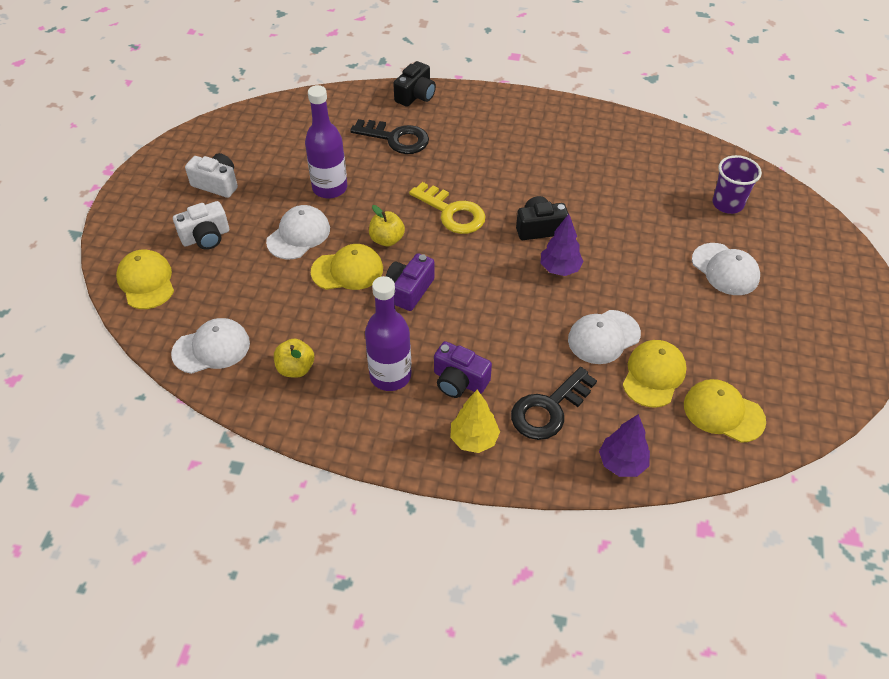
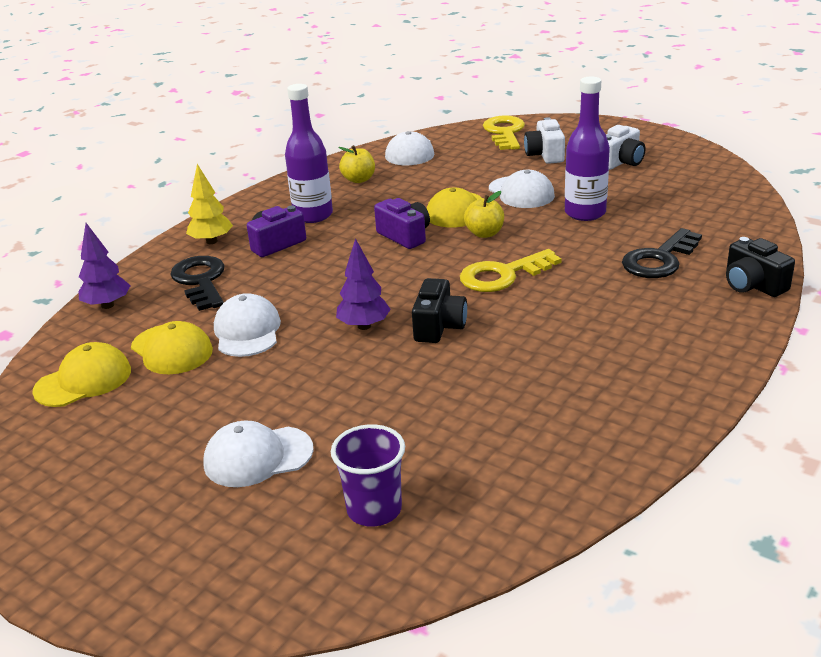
camera: 115 degrees right, 20 degrees down
yellow cap [116,249,174,309] -> yellow key [483,115,525,150]

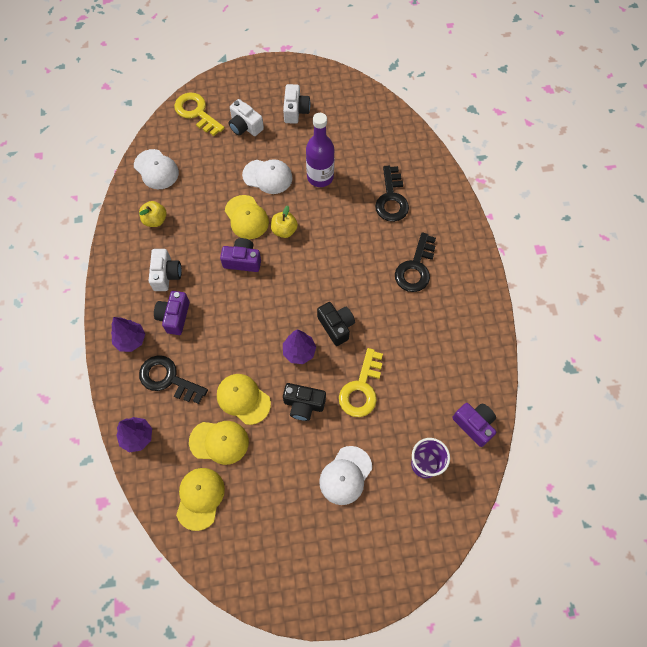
camera: 45 degrees left, 35 degrees up
yellow tree [186,164,233,244] -> purple tree [111,317,145,352]
white cap [214,293,281,357] -> yellow cap [217,374,271,425]
purple bottle [285,84,333,223] -> white camera [149,249,182,291]
yellow key [460,249,562,292] -> yellow key moved to [339,348,383,417]
black camera [726,237,795,297] -> black camera moved to [283,383,326,421]
none -> black key [395,232,436,292]
none -> purple camera [452,403,496,447]

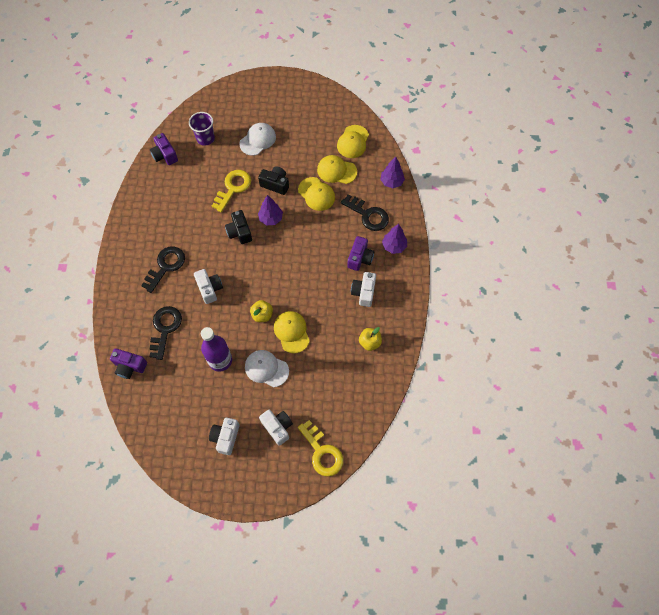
camera: 170 degrees left, 0 degrees up
white cap [134,149,179,189] -> none
purple camera [220,238,261,272] -> purple camera moved to [110,348,147,379]
none -> white camera [194,269,223,304]

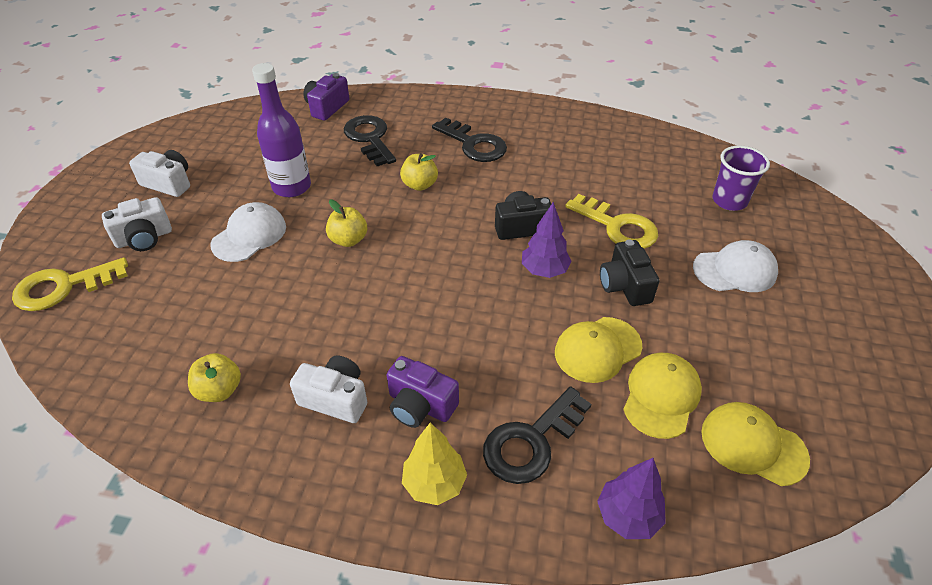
camera: 100 degrees right, 20 degrees down
black key [149,306,182,360] -> black key turned 135 degrees counterclockwise [344,115,396,166]
purple camera [150,133,178,165] -> none
white camera [194,269,223,304] -> yellow apple [400,153,438,191]
white cap [239,123,276,156] -> white cap turned 60 degrees counterclockwise [693,240,778,292]
black camera [258,166,289,195] -> black camera turned 135 degrees clockwise [600,239,660,306]
yellow cap [274,311,310,353] -> none
purple tree [382,224,407,254] -> yellow tree [402,423,467,505]

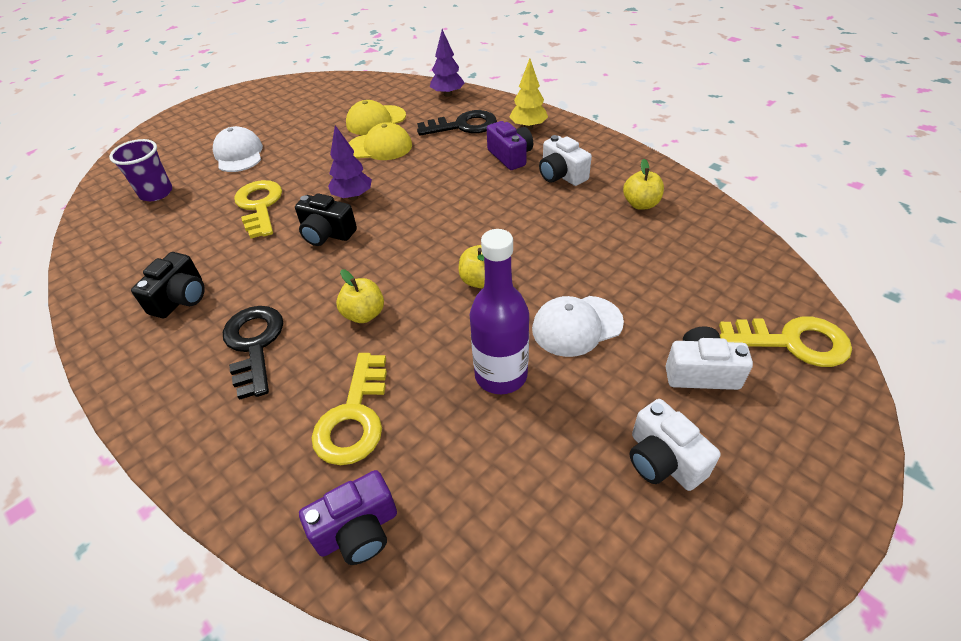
camera: 145 degrees left, 0 degrees up
black key [344,115,396,166] -> yellow key [311,353,387,465]
black camera [600,239,660,306] -> black camera moved to [131,252,205,318]
white cap [693,240,778,292] -> white cap turned 45 degrees clockwise [213,126,263,172]
yellow cap [701,402,810,486] -> none

